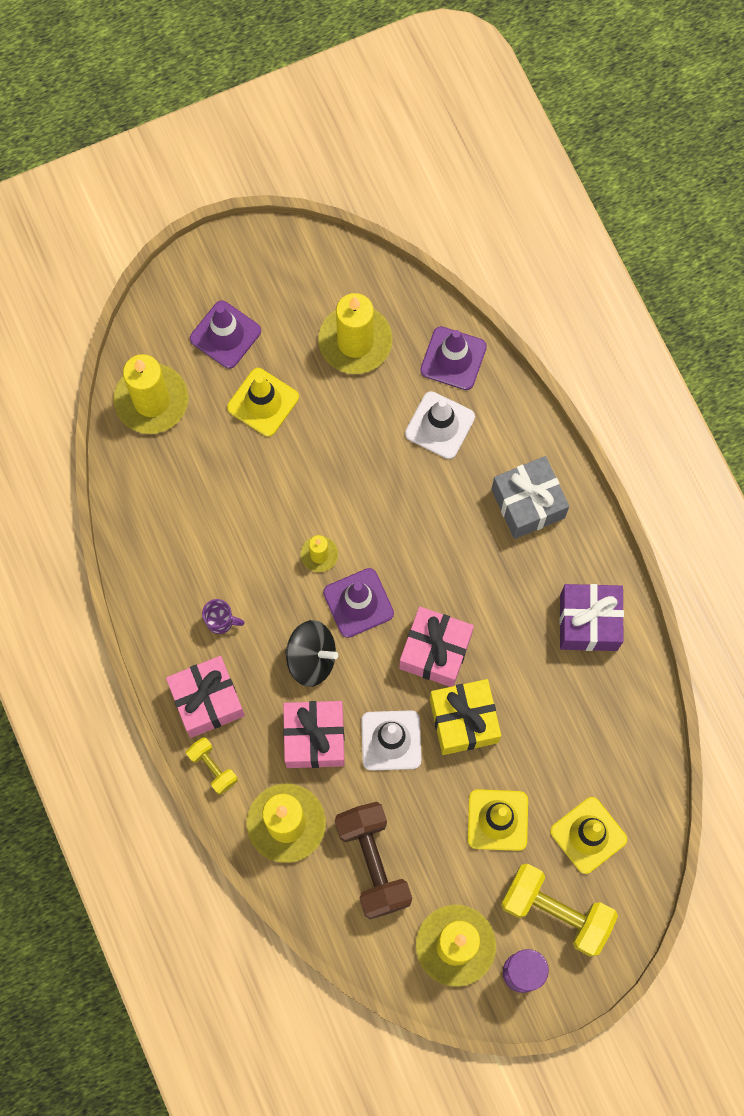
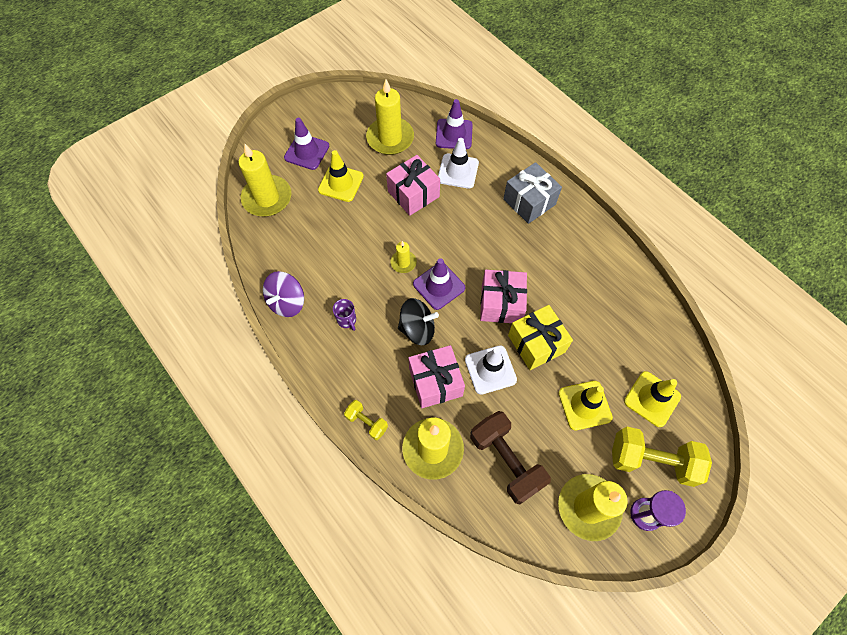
camera: 15 degrees left, 10 degrees down
pink gift [166,656,245,738] -> pink gift moved to [386,155,440,216]
purple mug [202,599,245,634] -> purple mug turned 60 degrees clockwise [333,299,356,331]
purple gift [559,584,624,651] -> none
none -> purple spinning top [263,271,304,317]

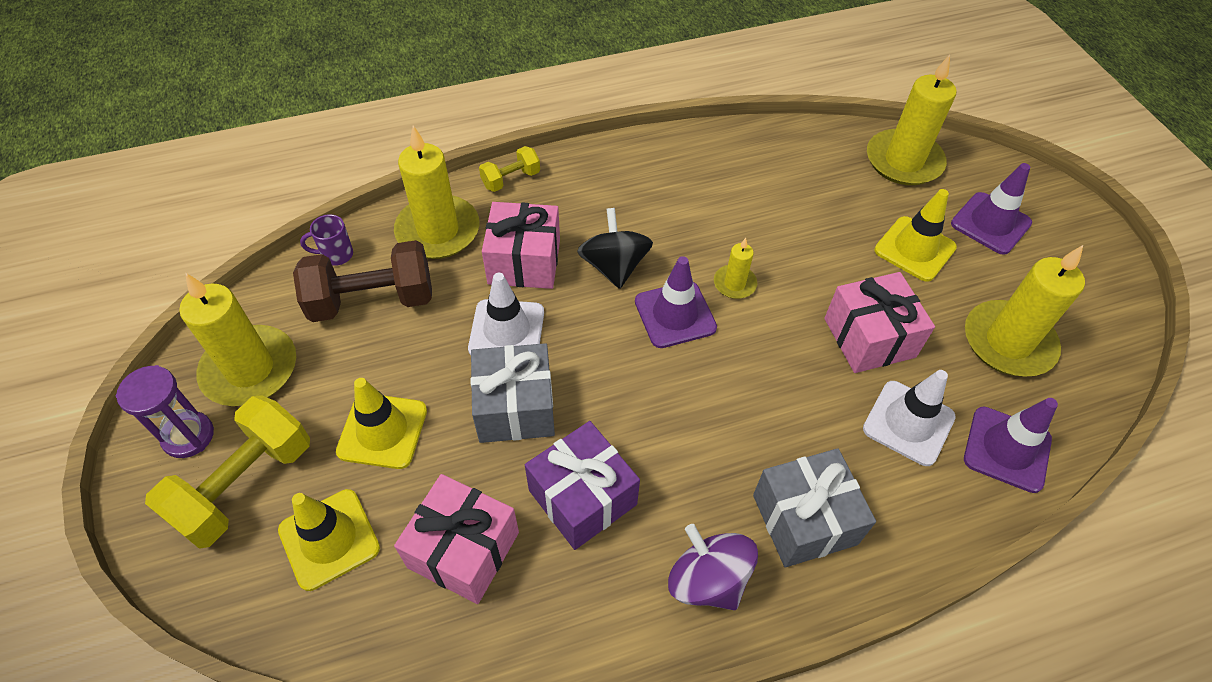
camera: 110 degrees right, 10 degrees down
purple spinning top [263,271,304,317] -> purple spinning top moved to [668,524,758,610]
purple mug [333,299,356,331] -> purple mug moved to [300,214,353,266]
black spinning top [398,298,439,345] -> black spinning top turned 150 degrees clockwise [577,208,653,289]
pink gift [480,270,527,323] -> pink gift moved to [394,474,519,604]
yellow gift [508,305,573,370] -> grey gift [470,343,555,443]
none -> purple gift [525,421,640,550]

